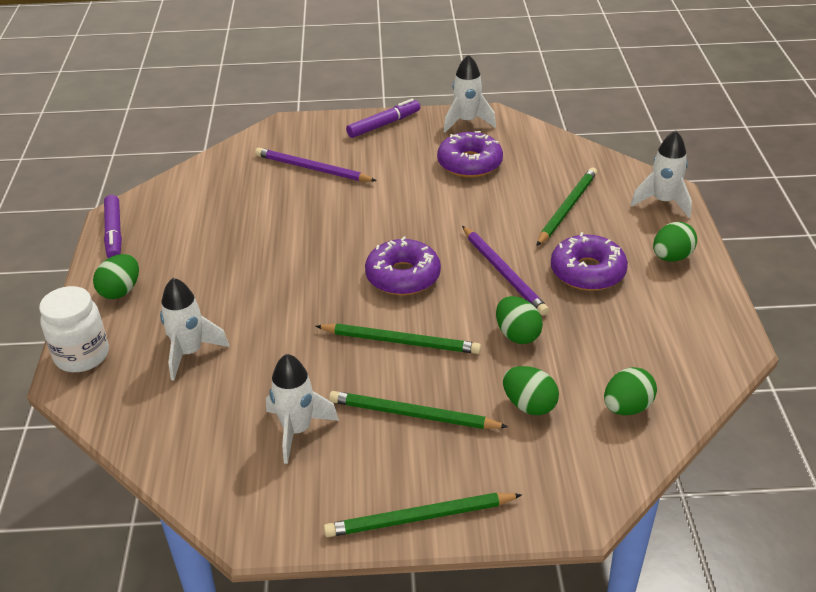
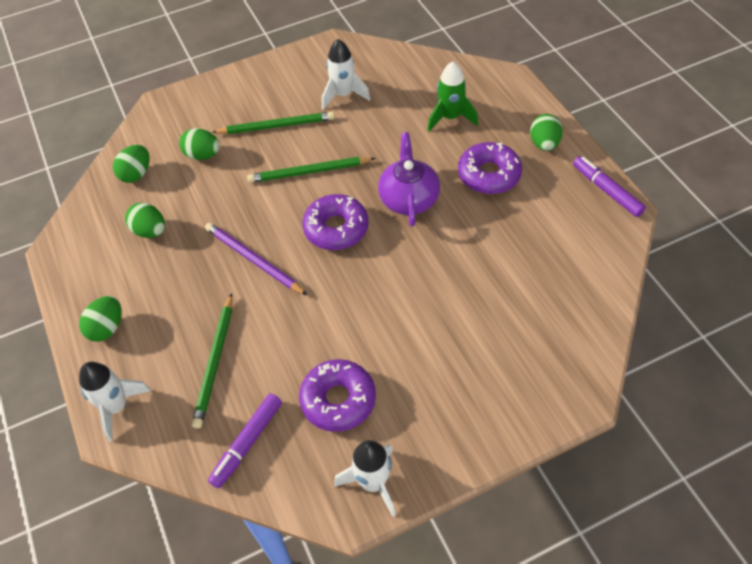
camera: 160 degrees right, 15 degrees up
white jar [39,286,109,372] -> none
white rocket [160,278,229,381] -> green rocket [428,61,478,131]
purple pencil [255,148,377,182] -> none
green pencil [324,493,522,537] -> none
purple marker [346,99,420,138] -> purple marker moved to [208,393,282,488]
green egg [496,296,543,344] -> green egg moved to [125,203,165,238]
purple donut [551,232,628,291] -> purple donut moved to [458,142,522,194]
none -> purple teapot [378,132,440,226]

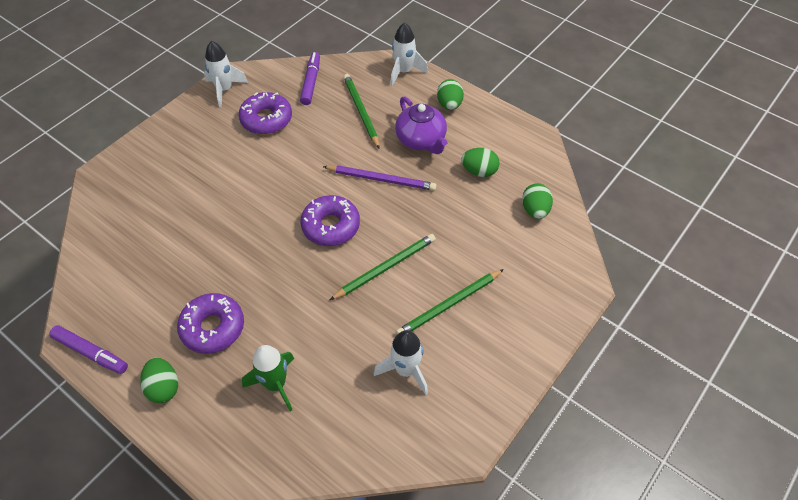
camera: 150 degrees right, 0 degrees up
green egg [179,128,220,160] -> none
purple teapot [378,132,440,226] -> purple teapot moved to [395,96,447,154]

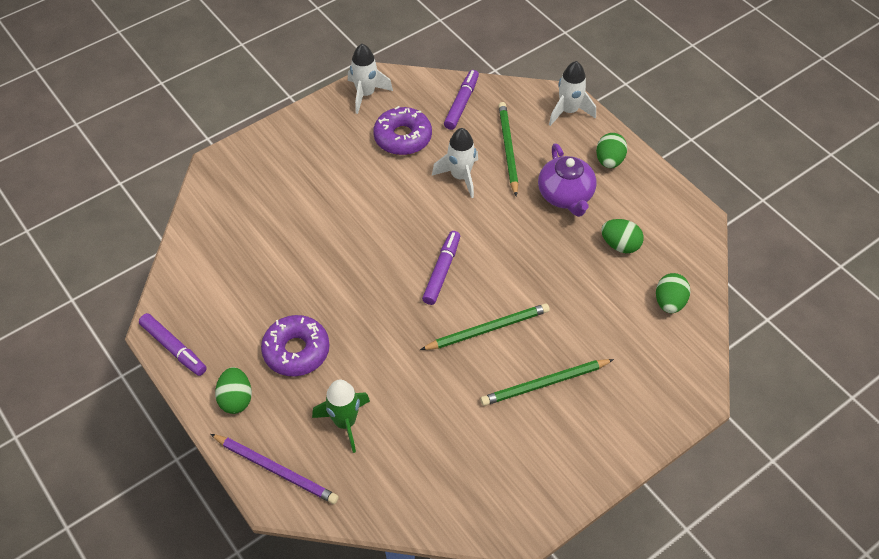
camera: 15 degrees right, 0 degrees up
purple donut [300,195,360,246] -> purple marker [422,231,460,305]
purple pencil [323,165,437,191] -> purple pencil moved to [210,434,339,504]
white rocket [374,330,428,395] -> white rocket moved to [432,128,478,198]

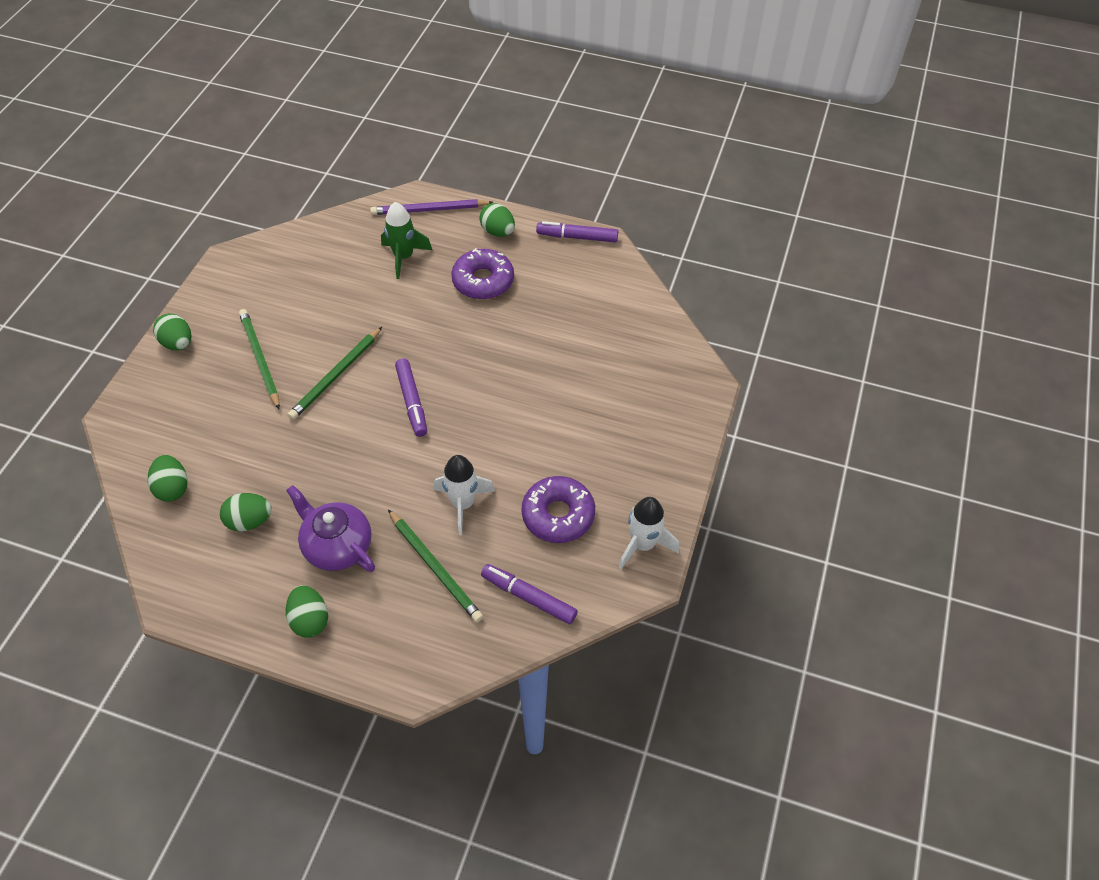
camera: 145 degrees right, 0 degrees up
purple marker [444,70,479,130] -> purple marker turned 135 degrees clockwise [481,564,578,624]
green pencil [480,359,614,406] -> green pencil turned 60 degrees counterclockwise [239,309,280,409]
white rocket [549,61,596,126] -> none
none -> green egg [153,314,192,350]

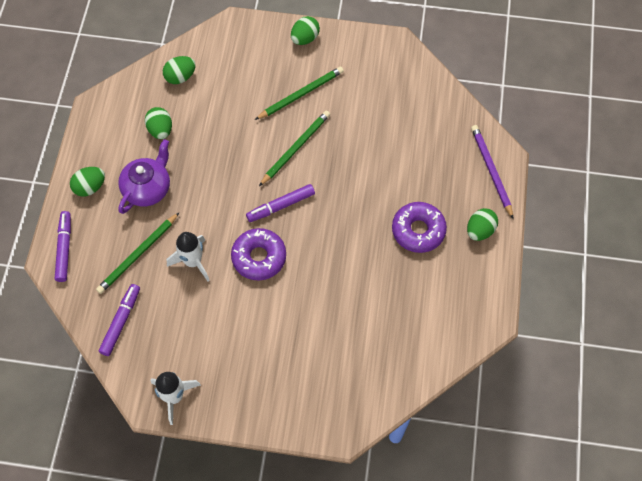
camera: 80 degrees right, 10 degrees up
green pencil [288,327,382,420] -> green pencil turned 105 degrees clockwise [259,111,330,186]
green rocket [381,202,432,279] -> none
purple donut [522,476,595,543] -> purple donut moved to [231,228,286,281]
purple marker [536,221,618,243] -> purple marker moved to [55,211,71,282]

